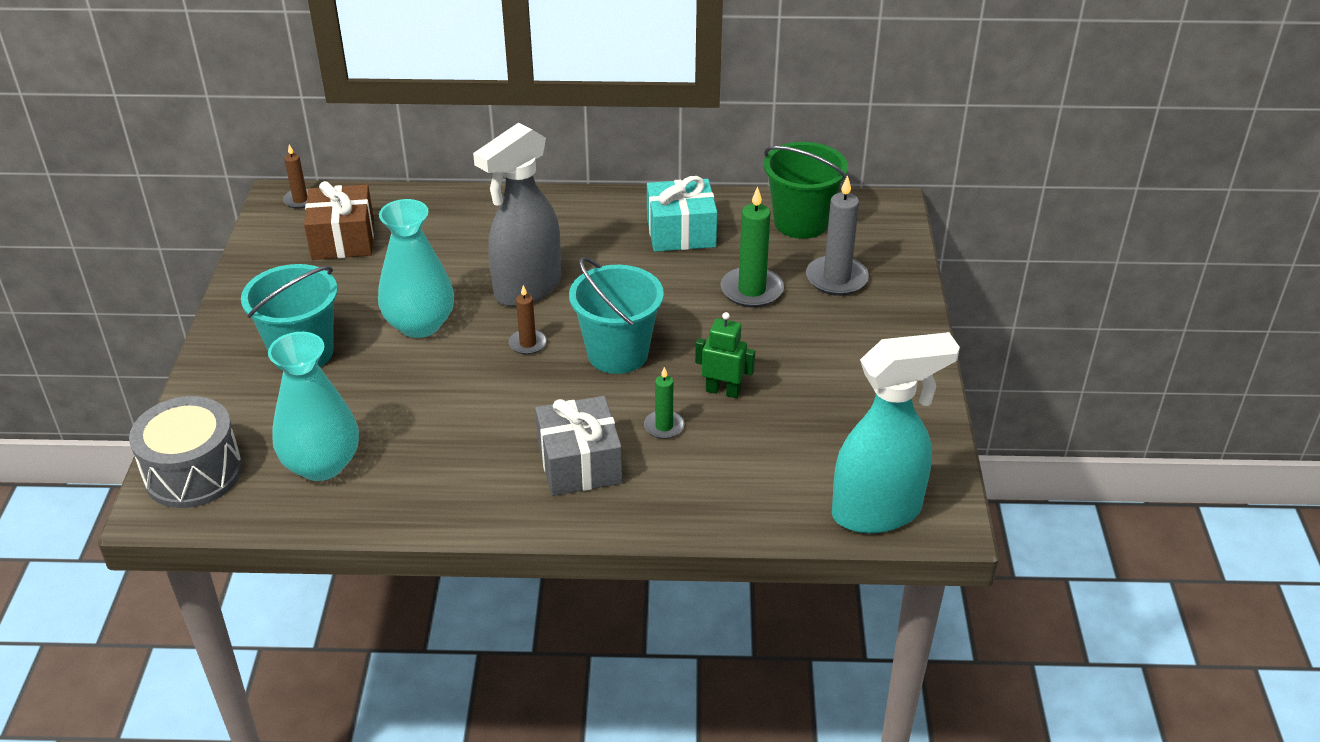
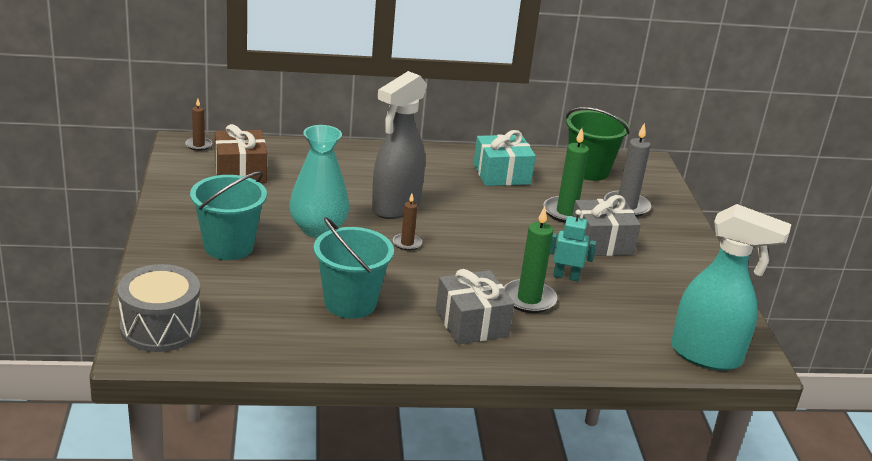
camera: 10 degrees left, 10 degrees down
turquoise vase [268,332,359,481] -> none
turquoise bucket [569,257,664,374] -> turquoise bucket moved to [314,217,394,319]
green candle [644,367,685,439] -> green candle [504,206,557,313], size x1.74
green robot [695,312,755,399] -> turquoise robot [549,210,597,281]
turquoise spray bottle [832,332,960,533] -> turquoise spray bottle turned 45 degrees clockwise [671,204,791,371]
none -> grey gift [572,195,641,256]

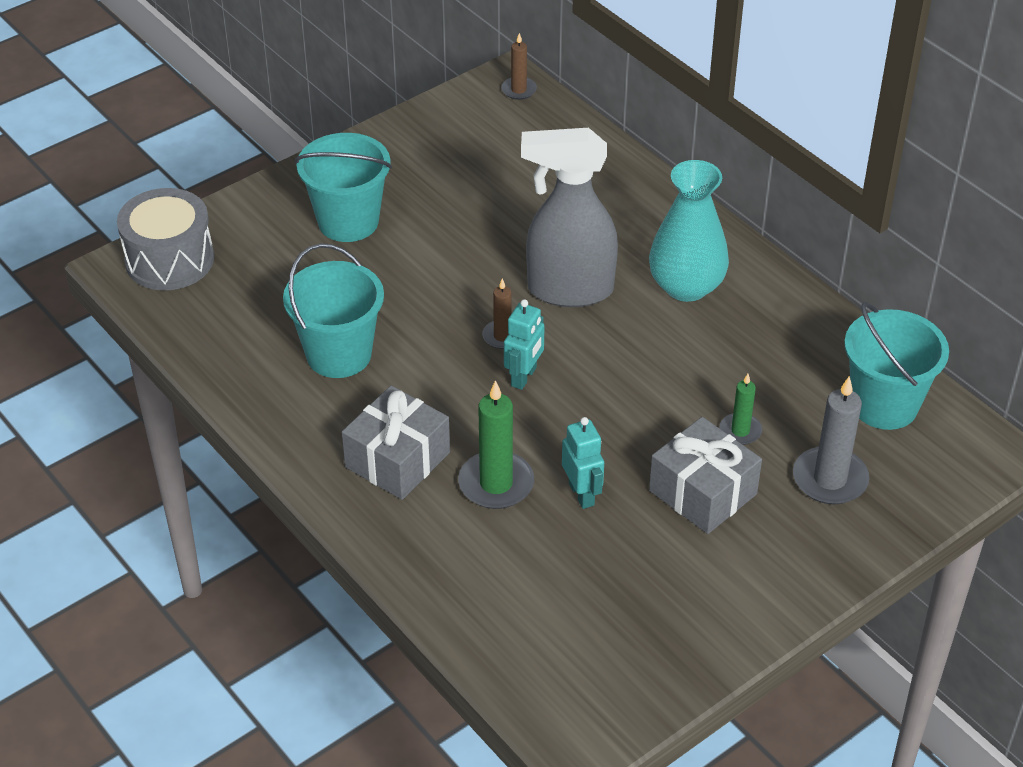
camera: 60 degrees right, 15 degrees up
brown gift [215,124,267,183] -> none
turquoise vase [289,125,349,238] -> turquoise vase moved to [649,160,729,302]
turquoise gift [474,130,536,186] -> none
green candle [543,128,589,223] -> green candle [719,374,762,445], size x0.57
green bucket [566,107,630,181] -> turquoise bucket [844,302,949,430]
turquoise spray bottle [671,204,791,371] -> none
none -> turquoise robot [504,299,544,390]

